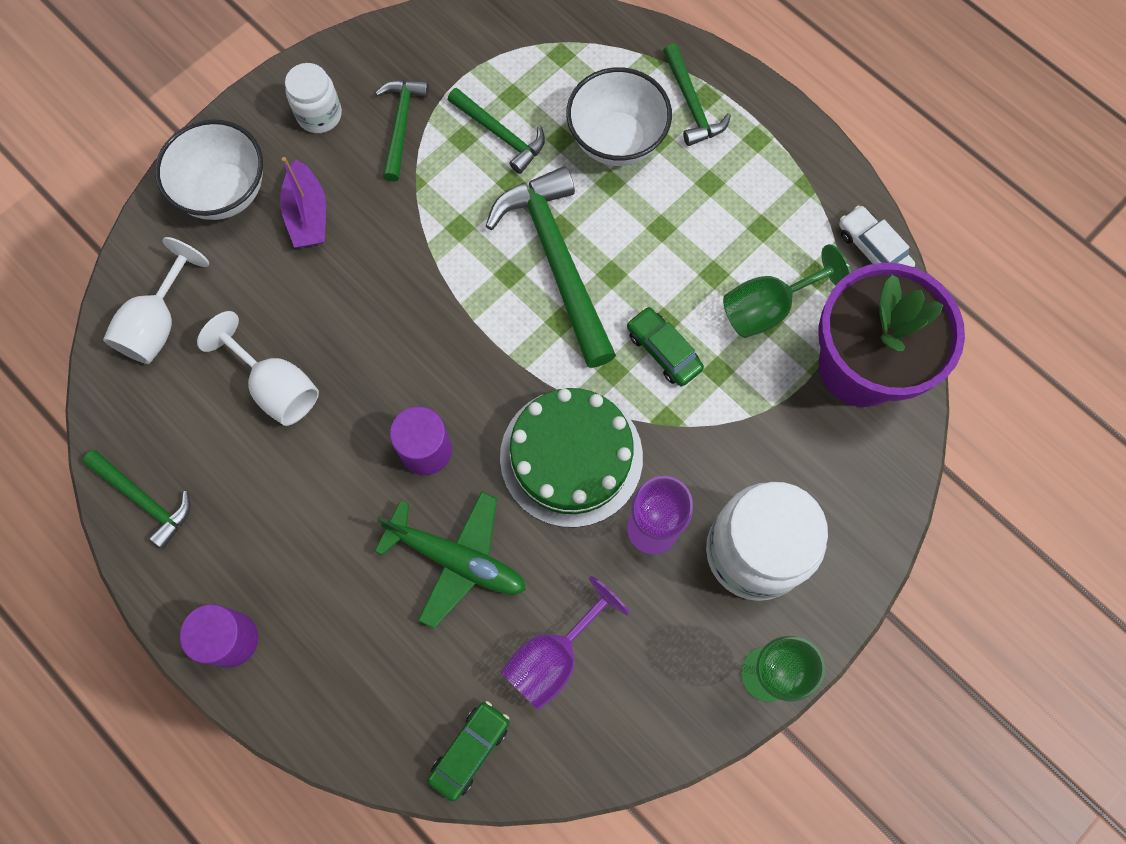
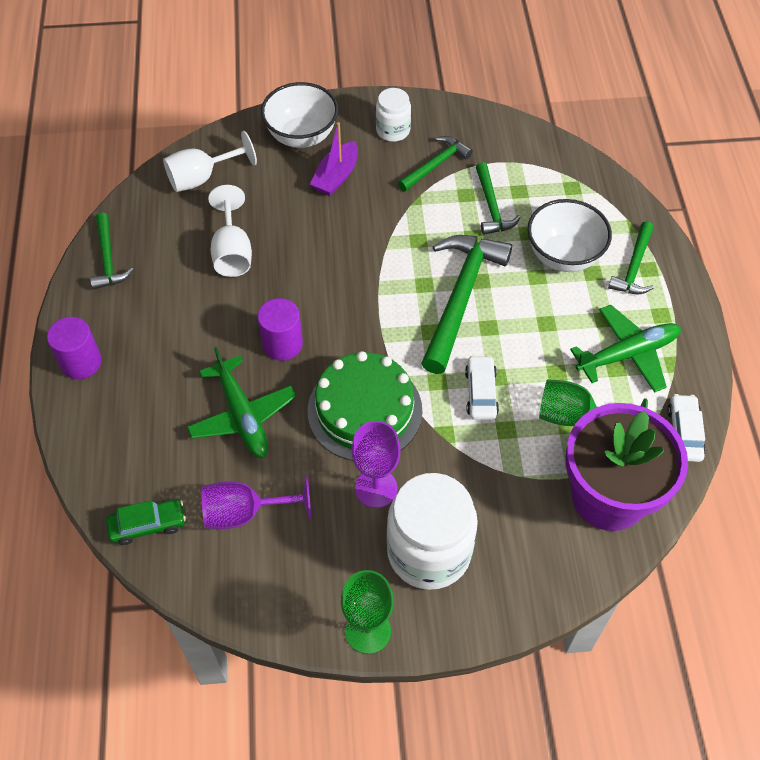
camera: 40 degrees right, 15 degrees down
green car [627,307,704,387] -> white car [465,355,499,420]
none -> green plane [570,305,681,393]

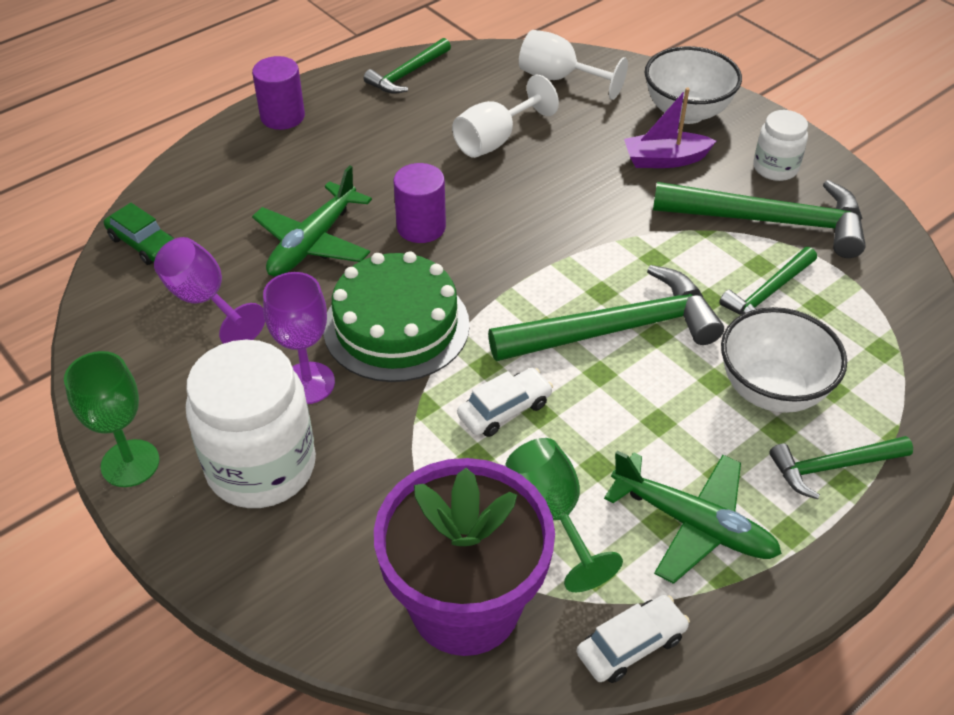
camera: 55 degrees right, 10 degrees down
green hammer [398,136,473,192] -> green hammer [653,180,866,258], size x1.80

